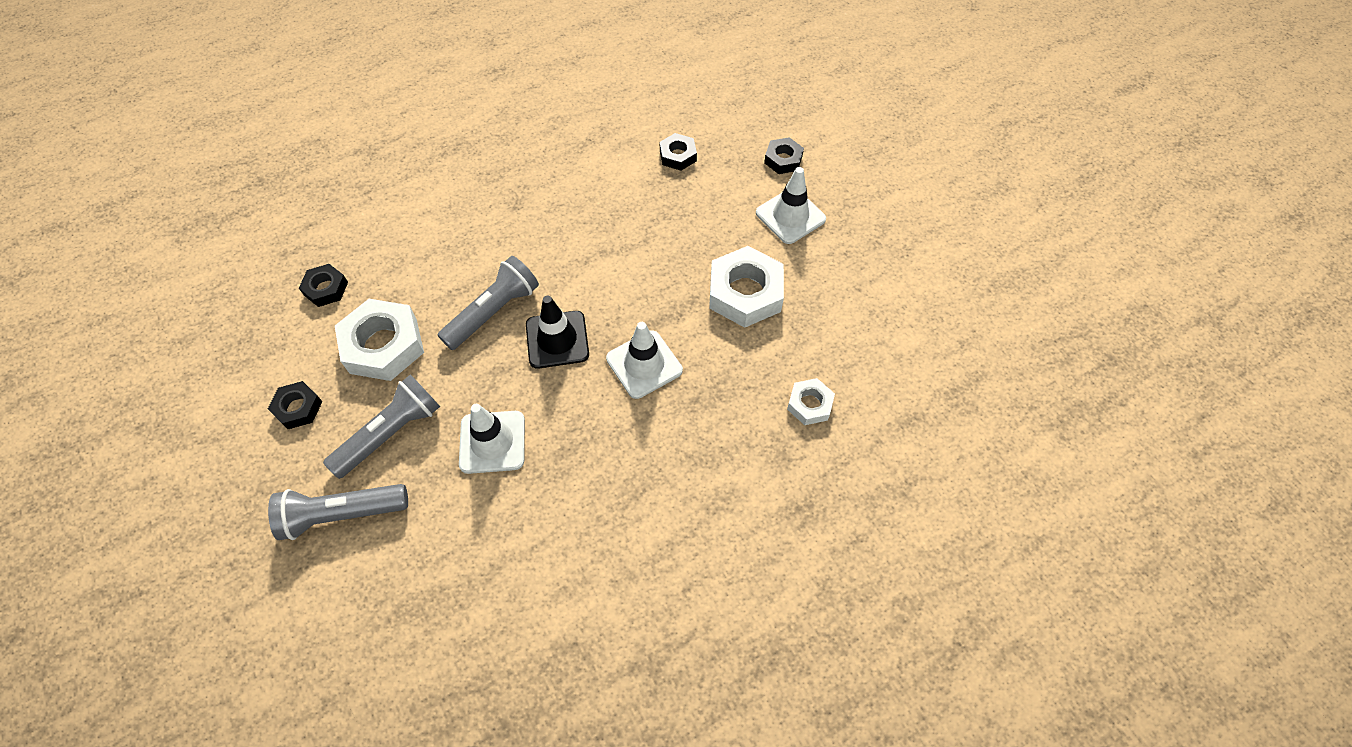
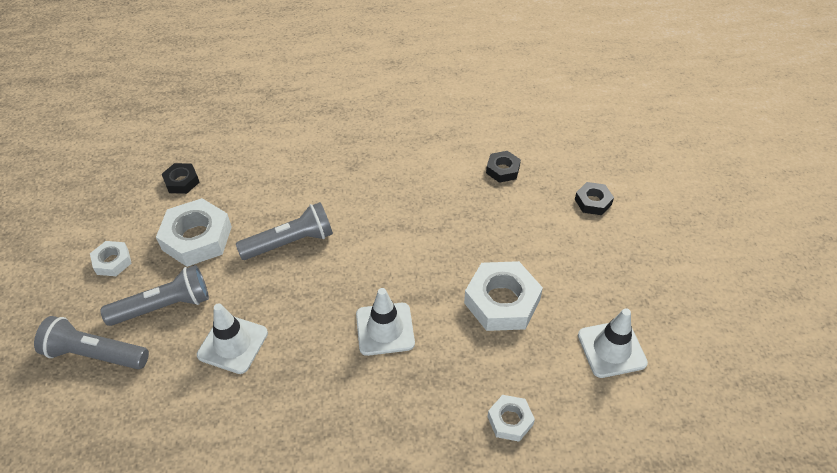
camera: 25 degrees right, 10 degrees down
black nut [268,381,322,429] -> white nut [90,241,132,276]
black traffic cone [526,296,589,369] -> none
white traffic cone [756,167,826,244] -> white traffic cone moved to [578,308,648,378]

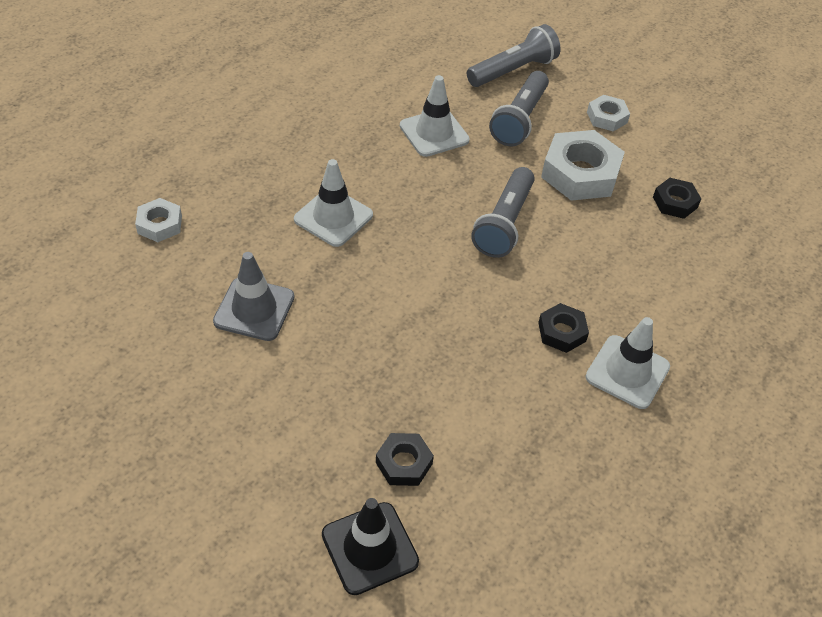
camera: 130 degrees right, 0 degrees up
white nut [464,261,543,331] -> grey traffic cone [213,252,295,341]
black nut [575,182,614,215] -> black nut moved to [538,303,589,353]
white traffic cone [578,308,648,378] -> white traffic cone moved to [586,317,670,409]
none -> black traffic cone [322,498,419,595]

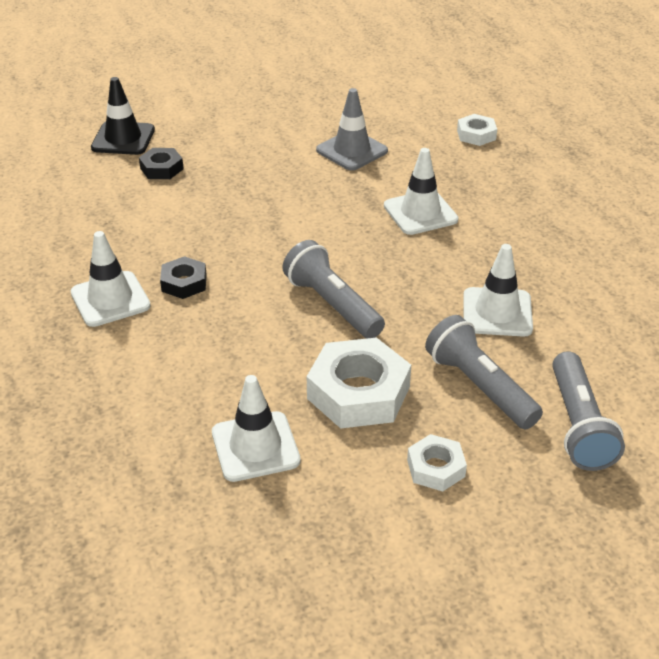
camera: 125 degrees right, 10 degrees down
black nut [653,178,701,219] -> white traffic cone [212,375,301,482]

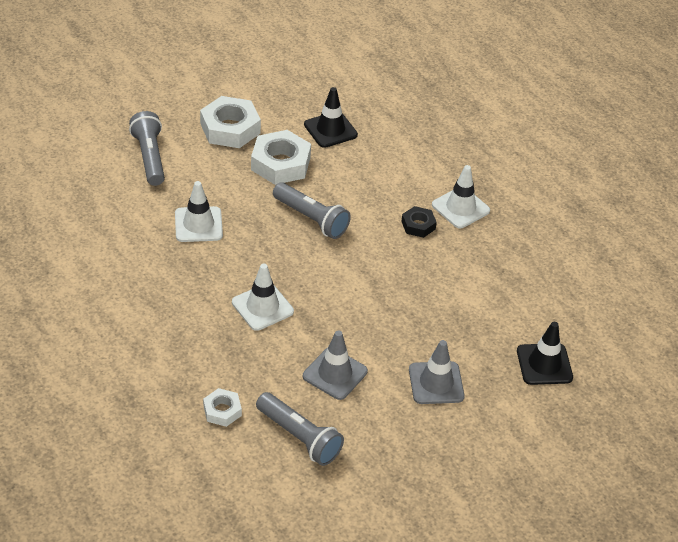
camera: 165 degrees right, 5 degrees up
black nut [139,148,184,179] -> none
white traffic cone [212,375,301,482] -> black traffic cone [304,87,358,148]
white nut [407,434,467,491] -> white nut [200,96,261,148], size x1.86
grey flashlight [425,315,543,429] -> grey flashlight moved to [256,392,344,466]
none -> grey traffic cone [409,340,465,404]

